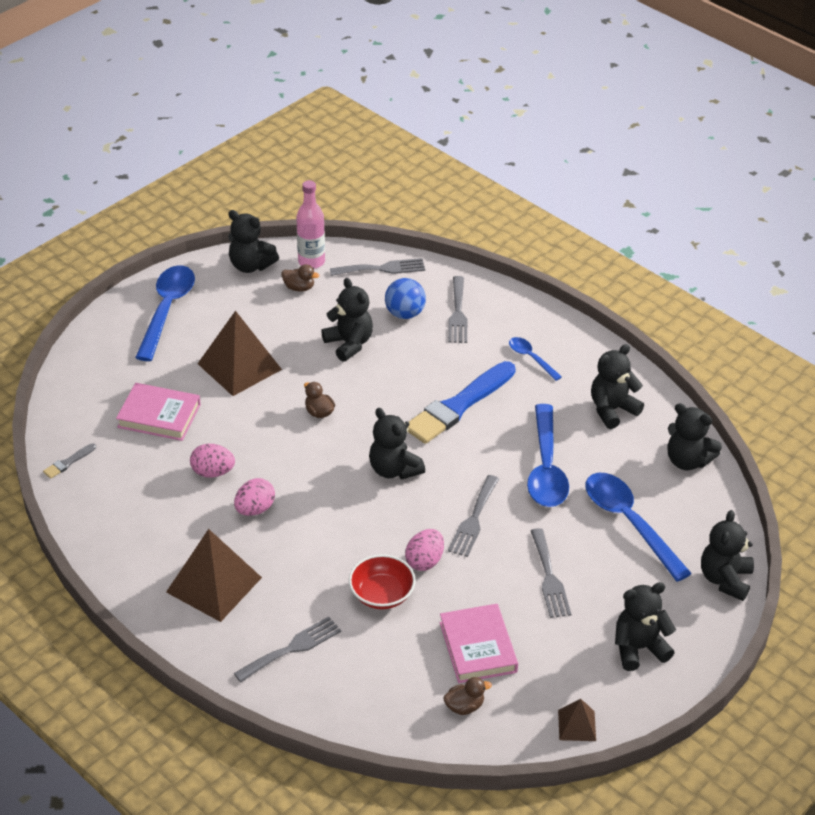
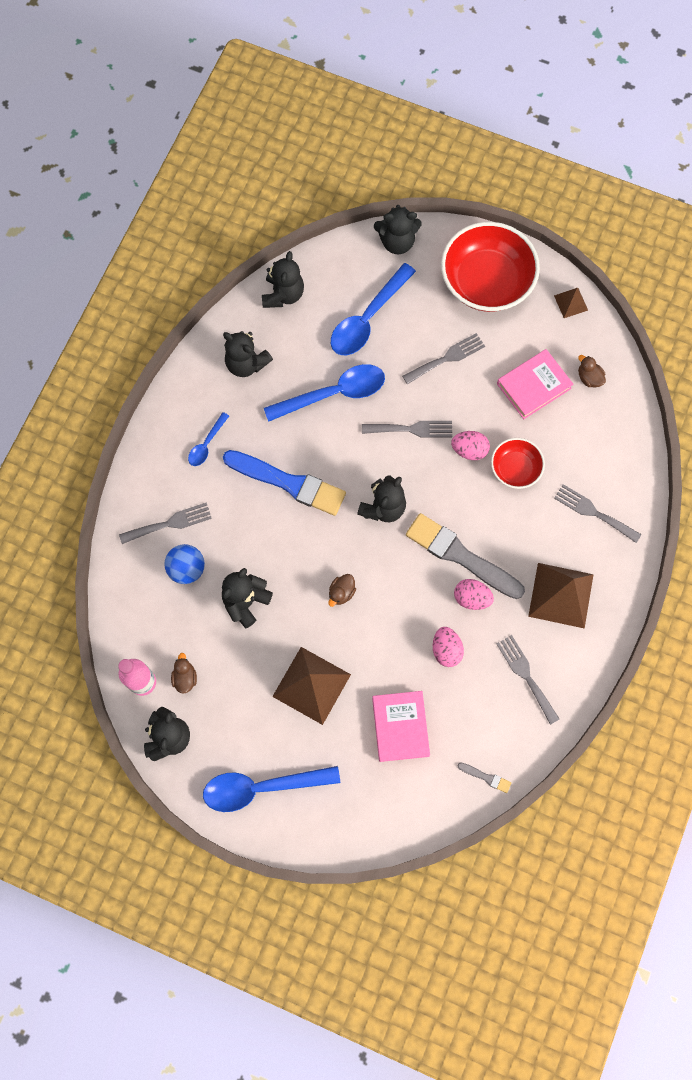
camera: 110 degrees left, 30 degrees up
grey fork [330,258,425,276] -> grey fork moved to [497,635,559,725]
black teddy bear [615,582,676,671] -> red bowl [441,222,540,312]
none -> grey brush [406,513,525,599]

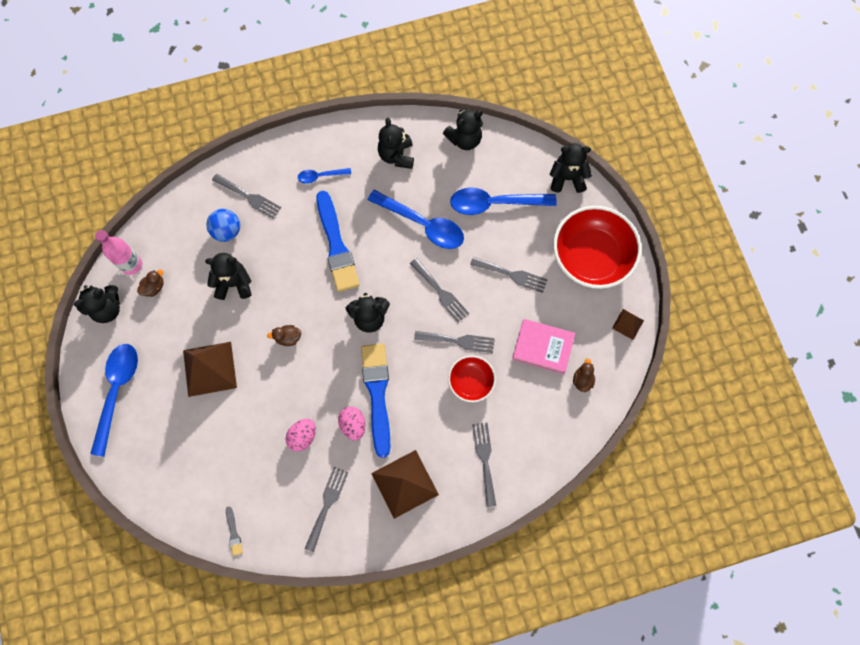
camera: 50 degrees right, 0 degrees up
blue spoon [203,766,340,812] -> blue spoon turned 60 degrees clockwise [90,344,138,457]
pink book [372,691,430,762] -> none
black teddy bear [374,205,422,254] -> black teddy bear turned 135 degrees clockwise [549,143,592,193]
grey brush [406,513,525,599] -> blue brush [361,344,390,458]
pink egg [451,431,490,460] -> grey fork [414,331,495,353]

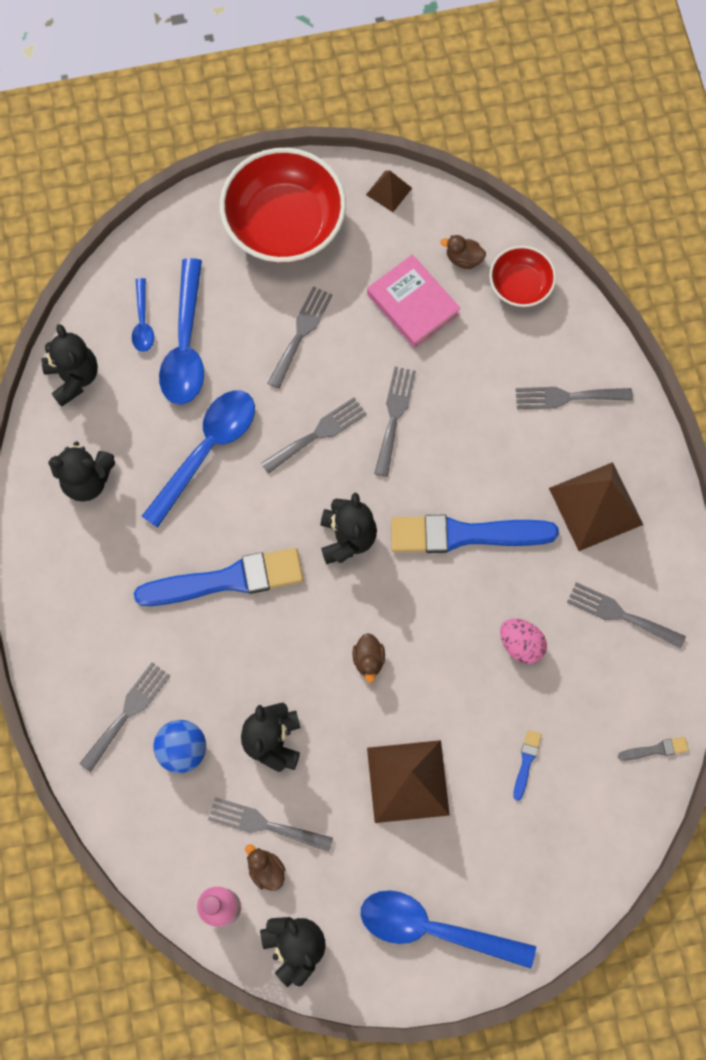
camera: 85 degrees left, 0 degrees up
blue spoon [298,168,351,184] -> blue spoon moved to [132,278,154,352]
pink egg [338,406,365,441] -> none
red bowl [448,355,496,402] -> red bowl moved to [489,246,556,307]
pink book [512,319,575,374] -> pink book turned 60 degrees counterclockwise [367,254,461,348]
black teddy bear [549,143,592,193] -> none
none -> grey fork [208,797,333,852]
none -> blue brush [513,730,542,801]

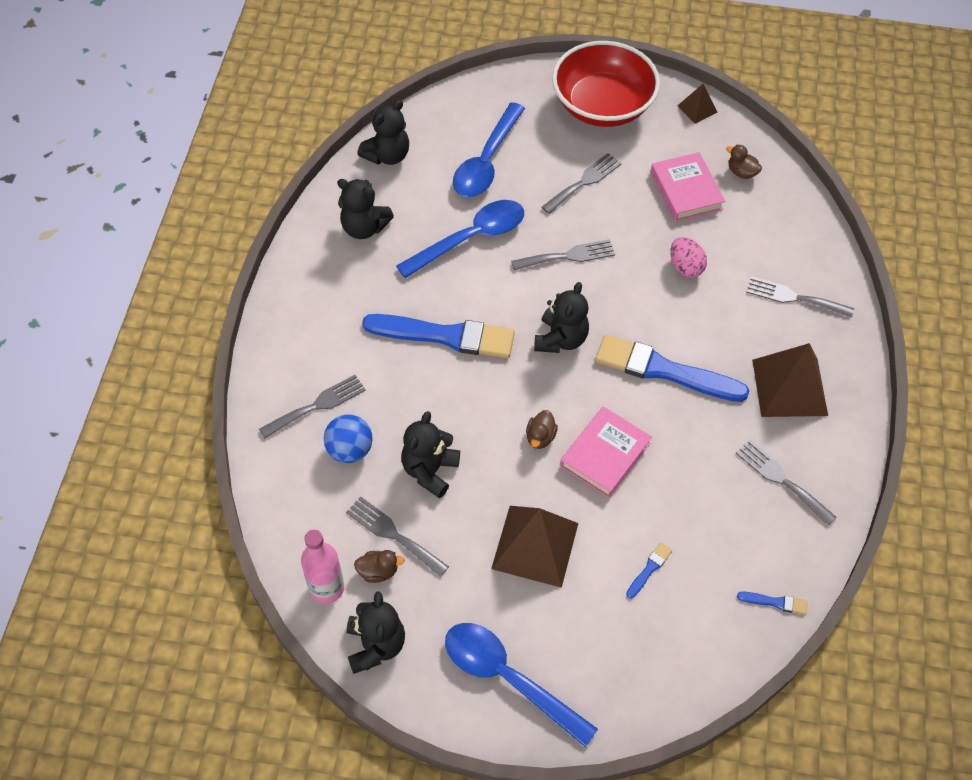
camera: 20 degrees right, 15 degrees down
black teddy bear [41,324,98,407] -> black teddy bear turned 45 degrees clockwise [357,100,409,165]
blue spoon [132,278,154,352] -> none
brown duck [245,844,286,891] -> brown duck turned 105 degrees clockwise [354,550,405,583]
grey fork [374,367,416,477] -> none
red bowl [489,246,556,307] -> none
pink egg [500,619,547,664] -> pink egg moved to [670,237,707,278]
grey brush [618,737,689,761] -> blue brush [737,592,808,615]
none -> pink book [560,406,652,498]

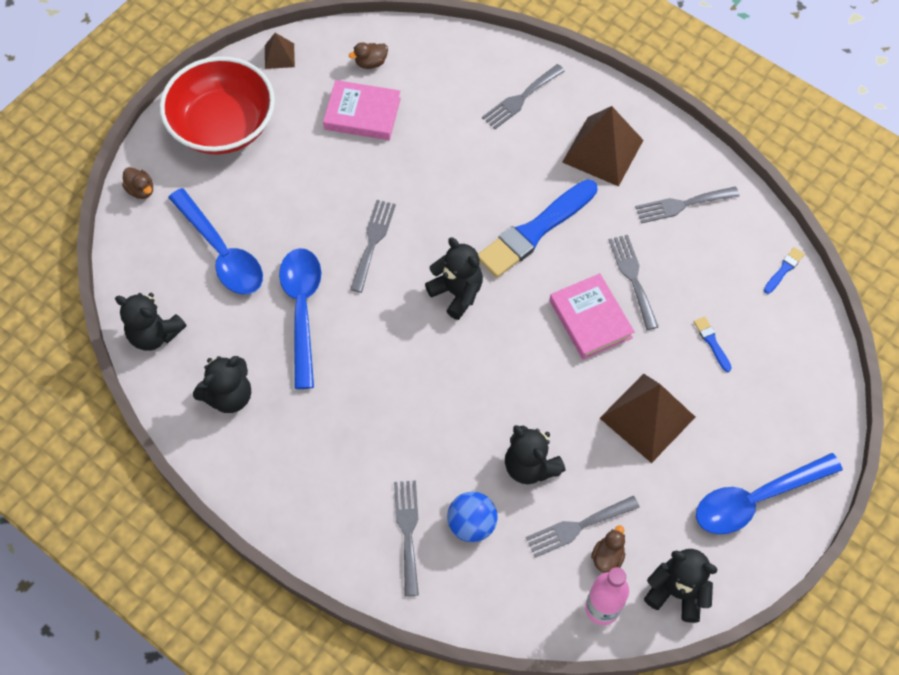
camera: 60 degrees left, 5 degrees up
black teddy bear [357,100,409,165] -> black teddy bear turned 135 degrees clockwise [115,293,187,351]
blue brush [362,314,515,358] -> none
brown duck [526,410,558,449] -> brown duck moved to [122,167,153,199]
grey fork [541,153,622,214] -> grey fork moved to [609,235,658,330]
pink egg [670,237,707,278] -> none

